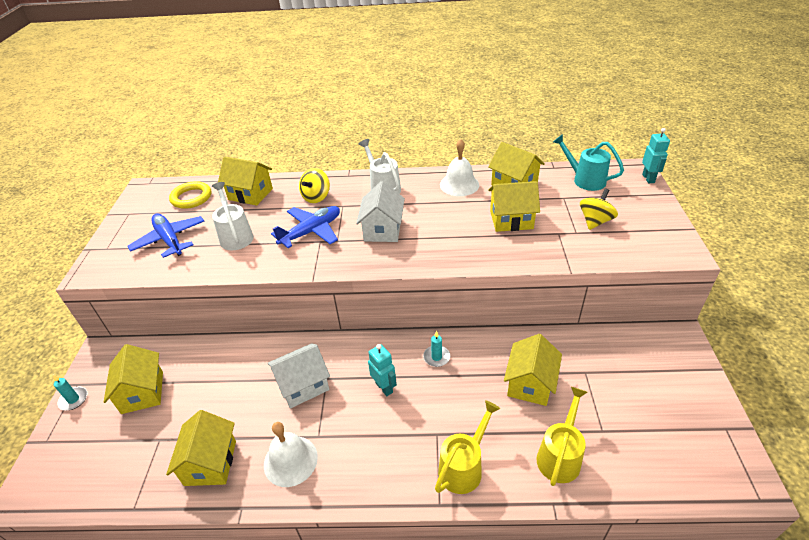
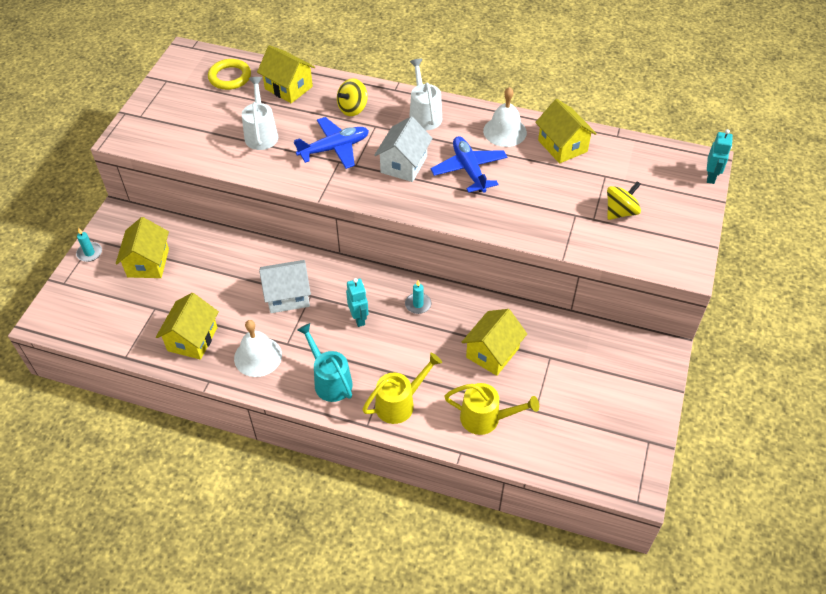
camera: 15 degrees right, 10 degrees up
blue plane [127,213,204,258] -> blue plane moved to [430,136,507,193]
yellow house [488,181,540,232] -> none
yellow watering can [536,387,587,486] -> yellow watering can turned 60 degrees clockwise [444,383,539,435]
turquoise watering can [553,134,624,191] -> turquoise watering can moved to [297,323,352,402]

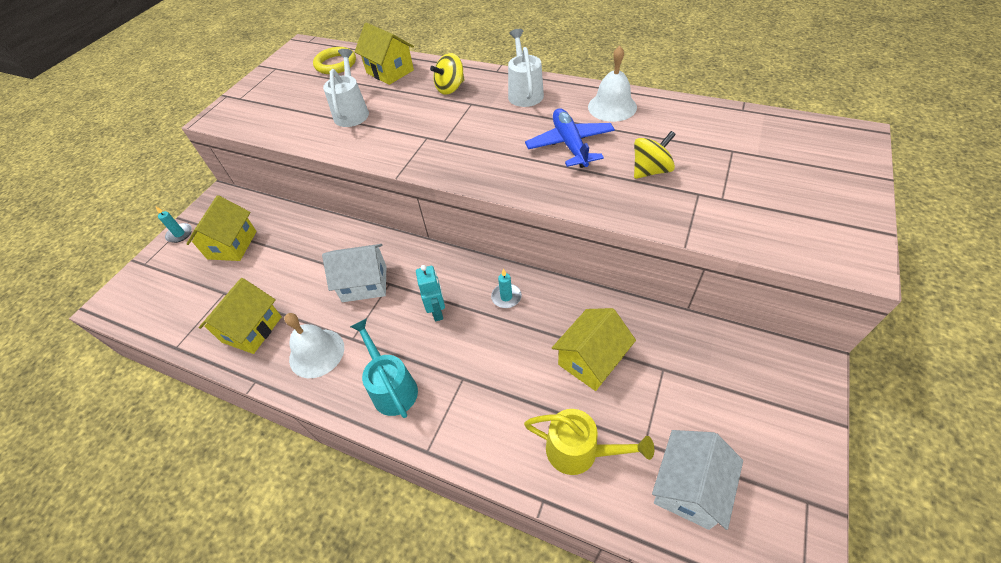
camera: 10 degrees right, 0 degrees up
blue plane [294,117,369,169] -> none
yellow watering can [362,353,442,424] -> none
white house [374,116,433,182] -> white house moved to [652,430,743,530]
yellow house [535,99,597,163] -> none
yellow spinning top [607,181,641,220] -> yellow spinning top moved to [634,131,676,179]
turquoise robot [707,129,733,184] -> none

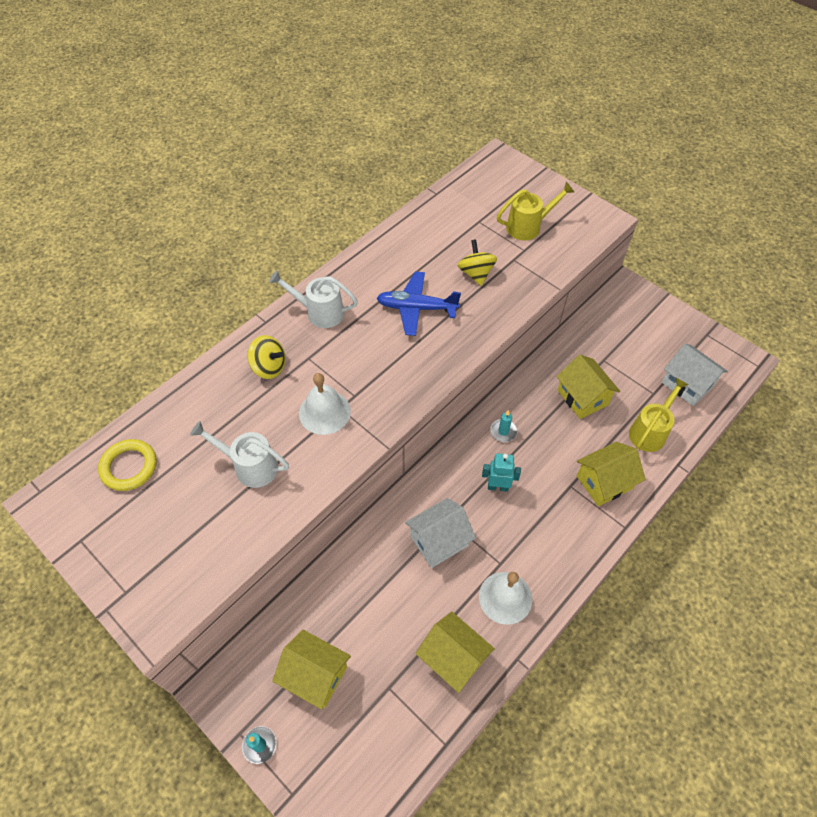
camera: 75 degrees left, 5 degrees up
white house [322,244,386,302] -> white house turned 45 degrees clockwise [405,498,476,568]
turquoise watering can [350,318,418,418] -> none
yellow house [355,22,414,85] -> yellow house moved to [577,442,646,506]
yellow spinning top [430,53,465,95] -> yellow spinning top turned 45 degrees counterclockwise [247,335,286,379]
white bell [588,46,637,122] -> white bell moved to [299,373,351,435]
none -> yellow watering can [497,182,574,240]

